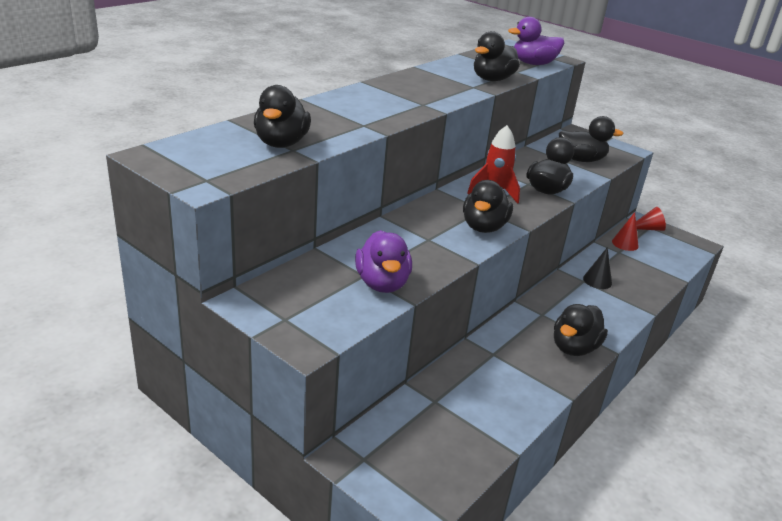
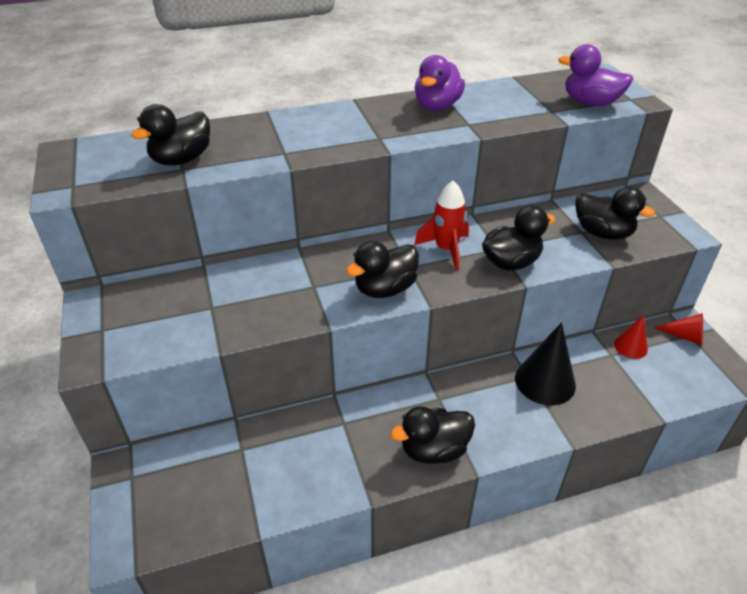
camera: 35 degrees right, 10 degrees up
purple duck [355,230,412,293] -> purple duck moved to [415,55,465,111]
black duck [474,31,520,81] -> none
black cone [583,247,612,289] -> black cone [515,322,576,405], size x1.76

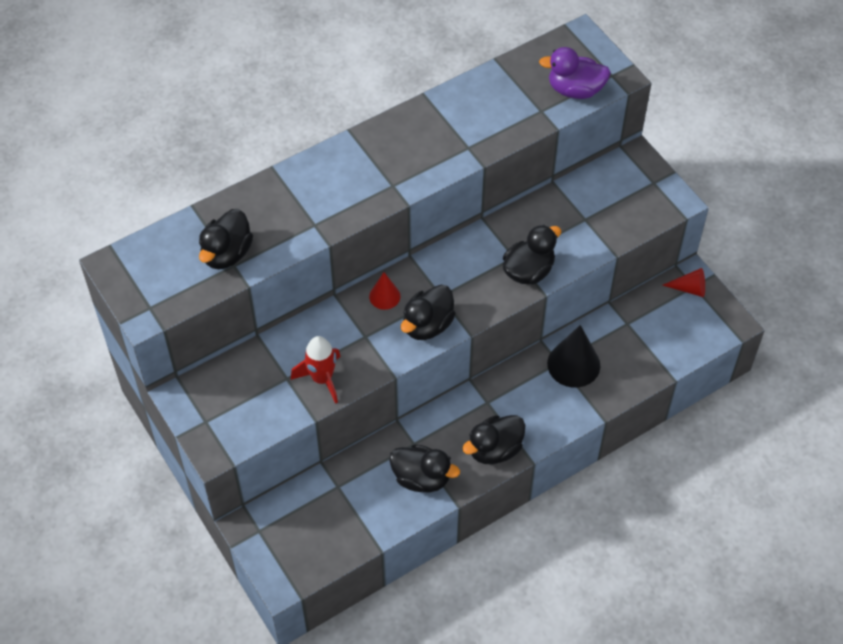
camera: 15 degrees left, 15 degrees up
red rocket [414,181,469,270] -> red rocket moved to [291,336,341,404]
purple duck [415,55,465,111] -> none
black duck [575,187,655,240] -> black duck moved to [389,445,460,492]
red cone [614,314,648,359] -> red cone moved to [369,272,401,310]

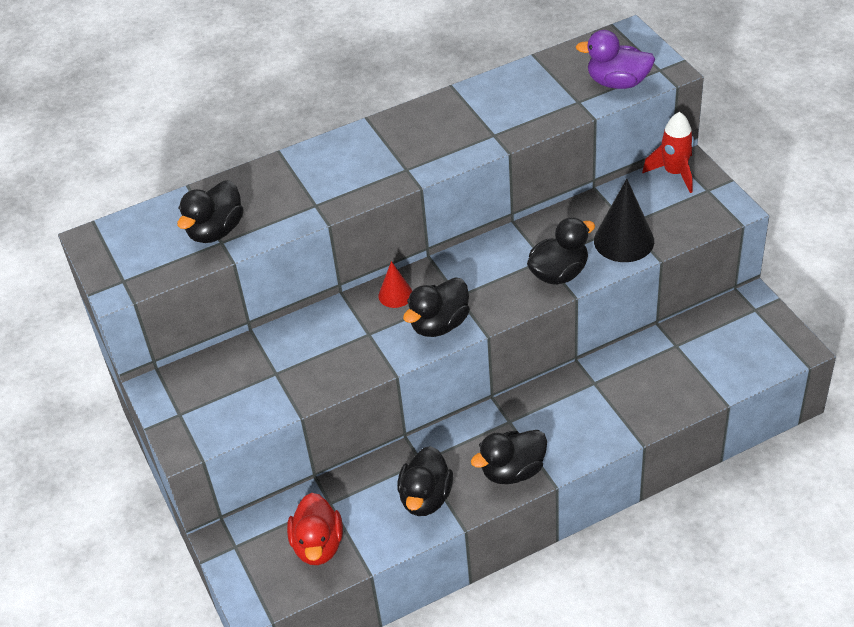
camera: 10 degrees right, 10 degrees down
red rocket [291,336,341,404] -> red rocket moved to [642,112,694,193]
black duck [389,445,460,492] -> black duck turned 75 degrees clockwise [397,446,453,516]
black cone [547,325,600,388] -> black cone moved to [594,179,654,262]
red cone [662,268,705,297] -> none
none -> red duck [287,493,343,565]

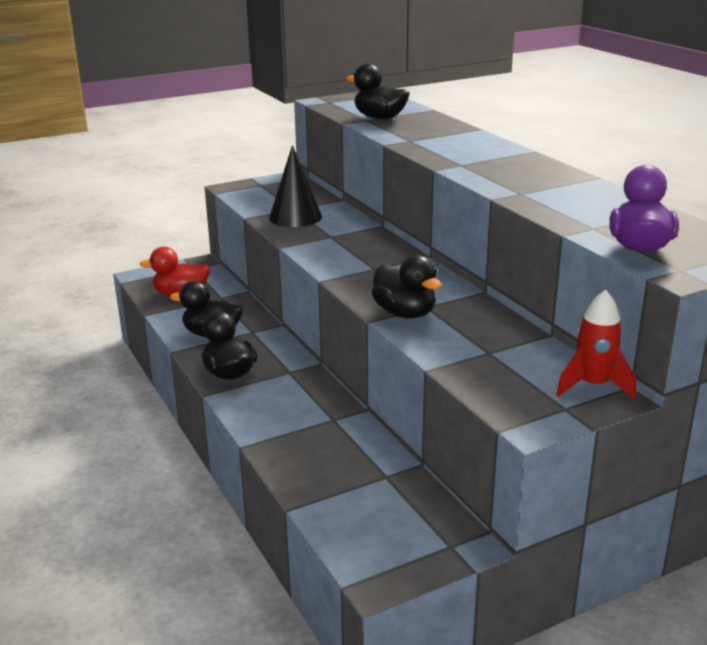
camera: 85 degrees right, 20 degrees down
red cone [378,261,412,308] -> none
black duck [403,278,470,337] -> none
black cone [594,179,654,262] -> black cone moved to [269,145,322,227]

